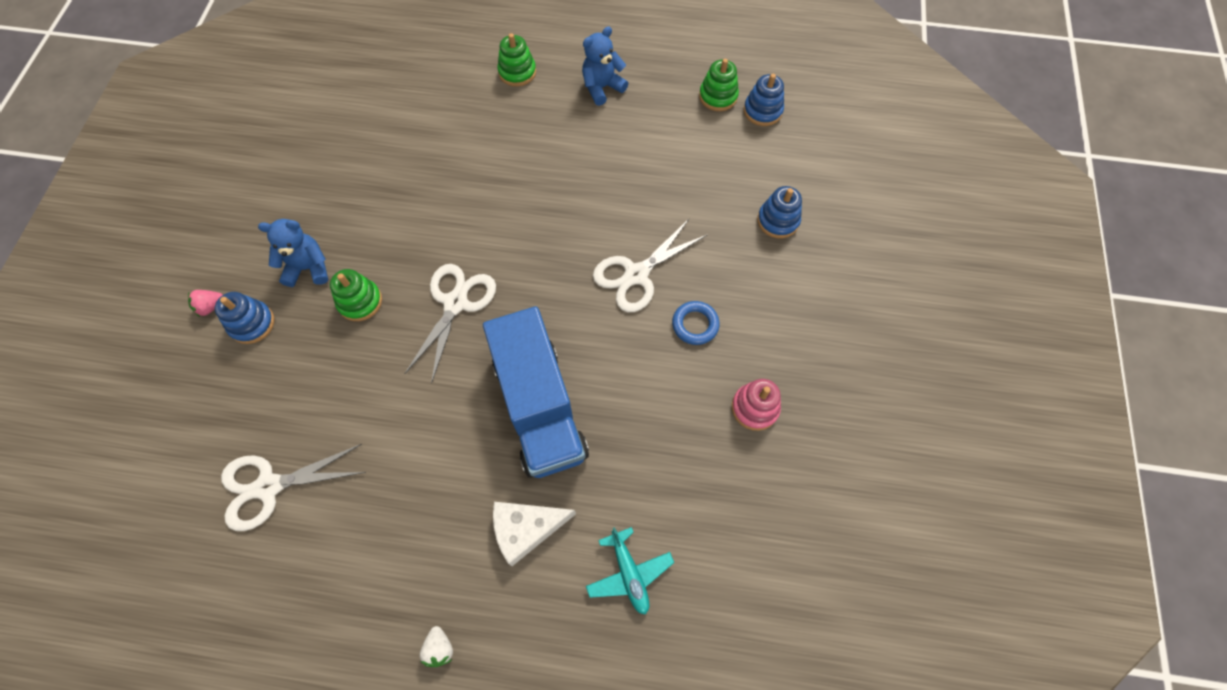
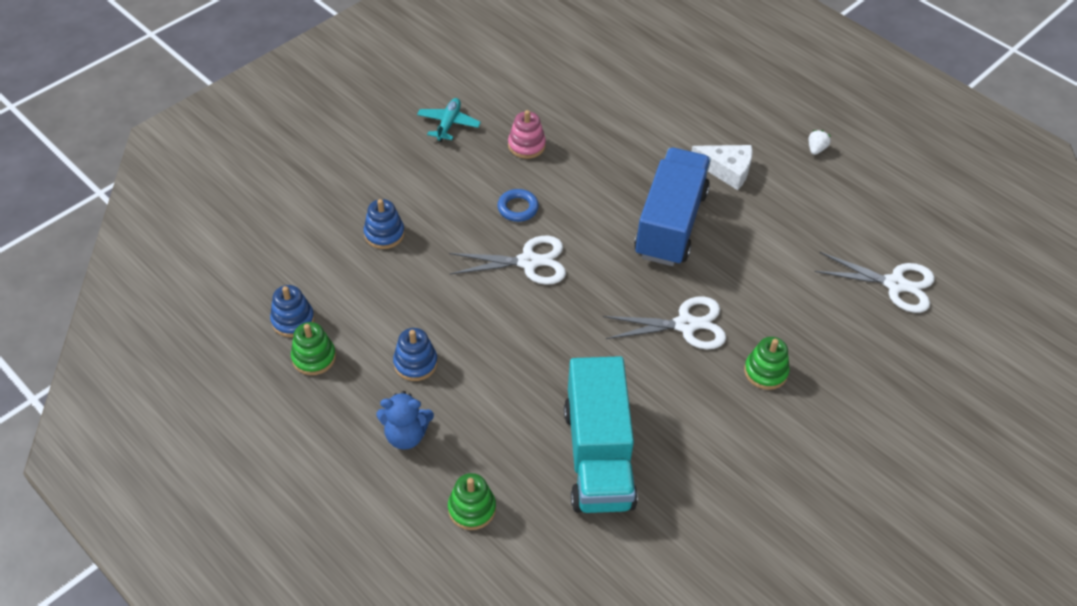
camera: 145 degrees left, 15 degrees down
pink strawberry [188,290,223,317] -> none
blue stacking toy [215,292,274,344] -> blue stacking toy moved to [393,328,438,381]
blue teddy bear [258,219,328,287] -> none
white scissors [405,264,496,384] -> white scissors turned 150 degrees counterclockwise [603,297,726,349]
turquoise plane [586,527,674,615] -> turquoise plane moved to [417,98,481,142]
none -> turquoise truck [564,356,638,513]

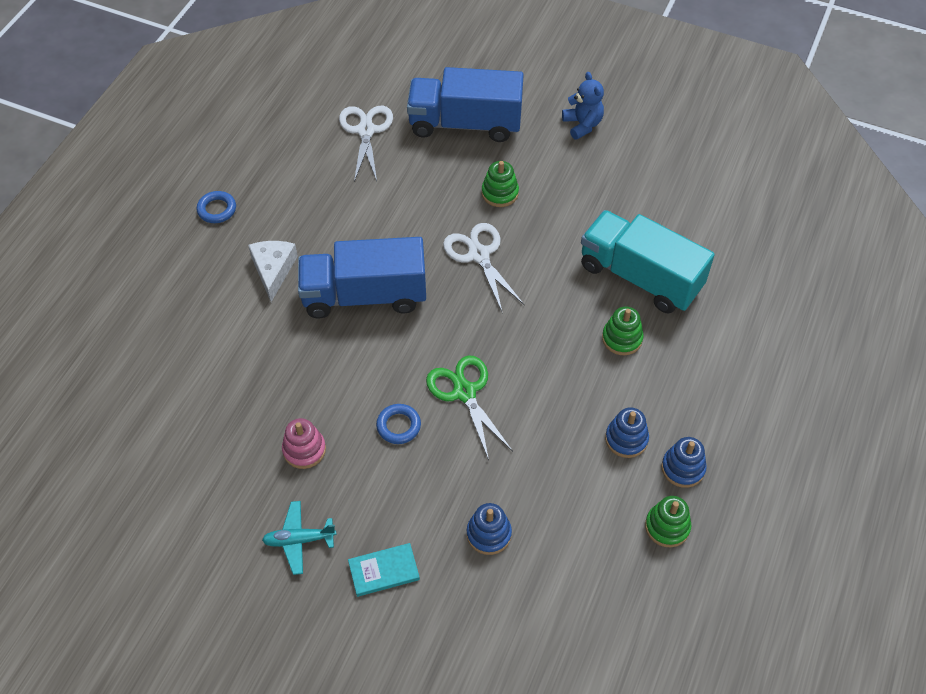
camera: 110 degrees left, 5 degrees up
blue stacking toy [270,285,314,337] -> blue stacking toy moved to [661,437,707,488]
blue teddy bear [376,391,434,450] -> blue teddy bear moved to [562,72,604,140]
green stacking toy [448,473,496,530] -> green stacking toy moved to [602,307,644,355]
white scissors [449,236,566,285] -> green scissors [426,356,513,460]
turquoise truck [564,356,638,513] -> turquoise truck turned 120 degrees counterclockwise [581,210,715,314]
white strawberry [809,130,831,155] -> blue ring [197,191,236,223]
none -> turquoise book [348,543,420,597]
none -> blue truck [407,67,524,142]

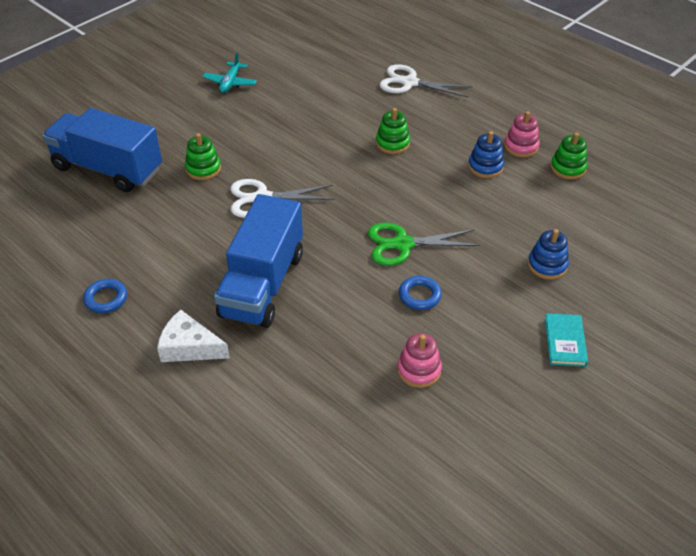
camera: 70 degrees left, 10 degrees down
blue ring [197,191,236,223] -> blue ring moved to [83,279,127,313]
turquoise plane [262,501,336,575] -> turquoise plane moved to [203,52,257,93]
white scissors [339,106,393,182] -> white scissors moved to [379,64,472,97]
blue truck [407,67,524,142] -> blue truck turned 90 degrees clockwise [42,108,162,192]
blue teddy bear [562,72,604,140] -> none
turquoise truck [581,210,715,314] -> none
blue stacking toy [661,437,707,488] -> pink stacking toy [504,111,540,158]

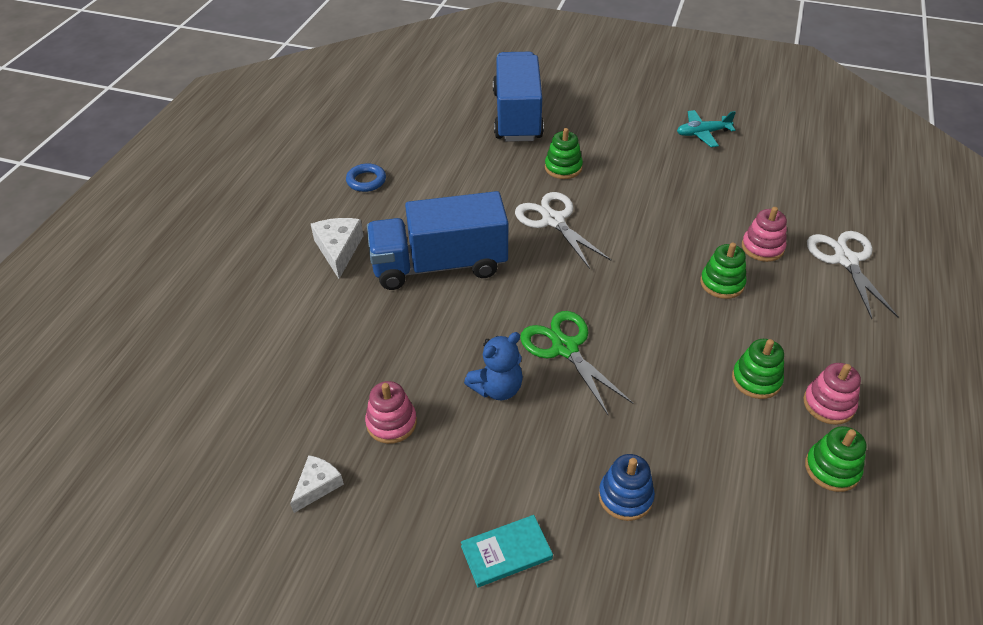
camera: 65 degrees right, 0 degrees up
blue ring [399,276,442,310] -> blue teddy bear [464,332,523,400]
blue stacking toy [468,131,504,178] -> green stacking toy [732,339,784,399]
none -> white cheese [290,455,344,513]
none -> pink stacking toy [742,207,787,262]

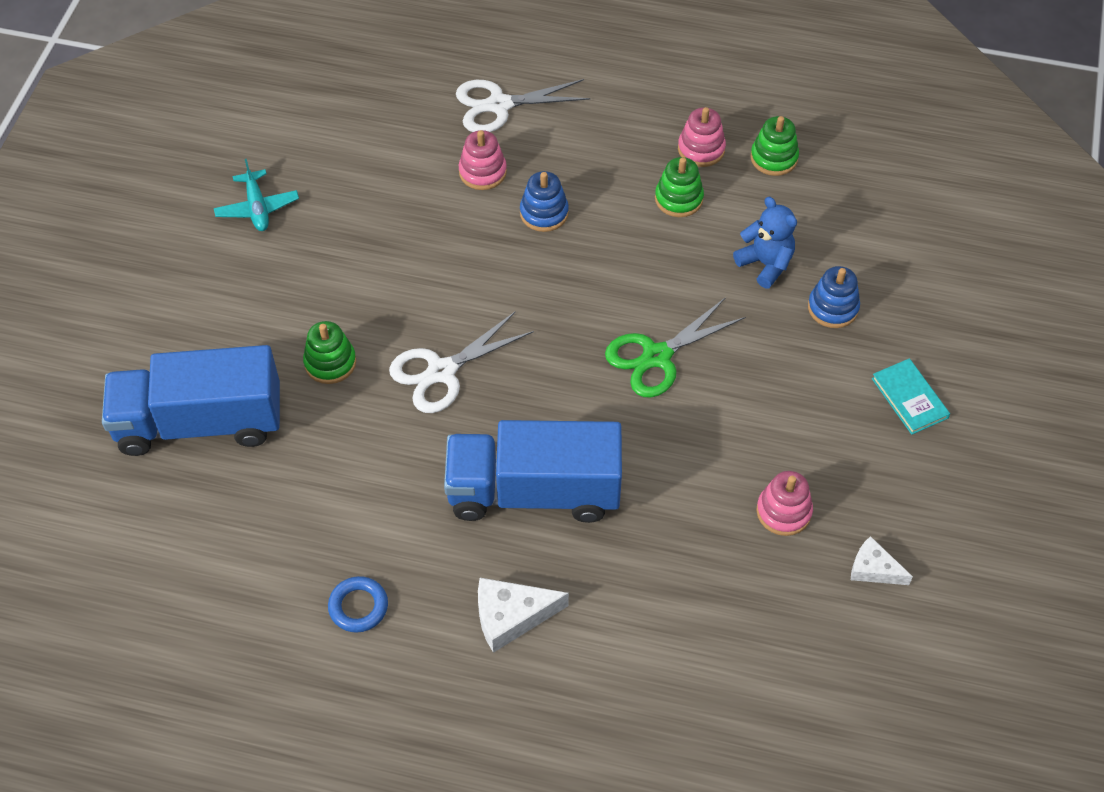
camera: 95 degrees left, 10 degrees up
blue truck [367,191,508,290] -> blue truck turned 105 degrees clockwise [444,420,622,523]
blue teddy bear [464,332,523,400] -> blue teddy bear moved to [733,197,797,288]
green stacking toy [700,242,747,299] -> blue stacking toy [520,171,569,232]

